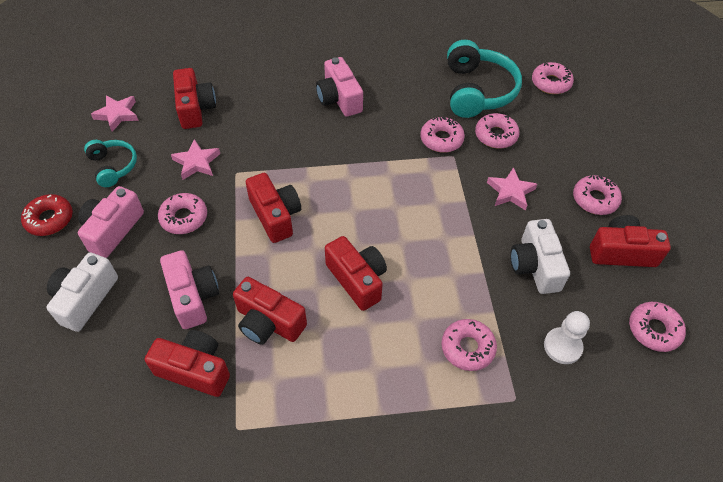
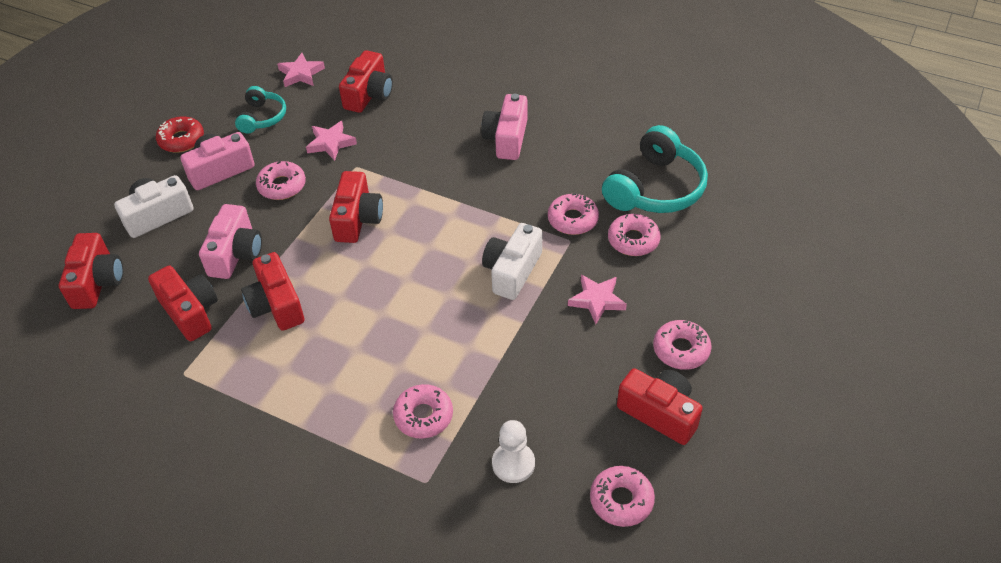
camera: 35 degrees right, 5 degrees down
red camera [325,236,387,311] -> red camera moved to [59,233,123,309]
white camera [510,219,570,294] -> white camera moved to [482,223,543,300]
pink donut [532,62,574,94] -> none

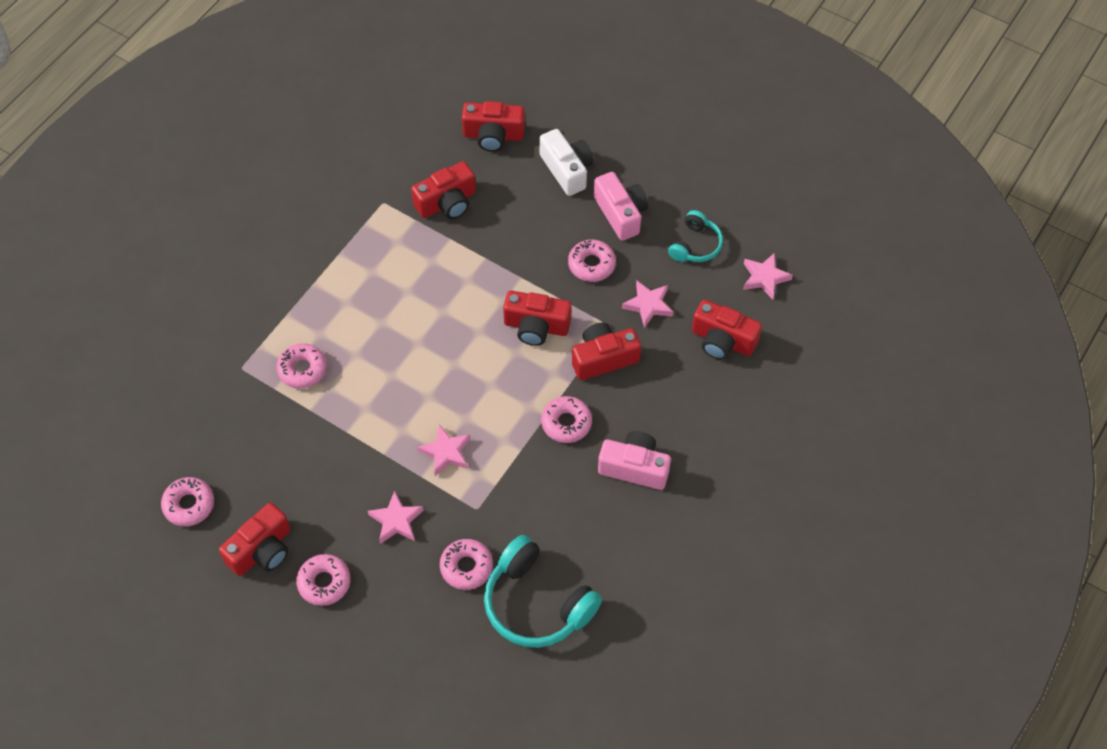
camera: 95 degrees right, 10 degrees up
red donut [156,116,204,153] -> none
pink camera [199,204,262,279] -> none
turquoise headphones [235,86,286,134] -> turquoise headphones turned 75 degrees counterclockwise [668,210,723,262]
red camera [241,252,304,331] -> red camera moved to [572,322,641,380]
white camera [482,223,543,300] -> pink star [417,424,470,476]
white pawn [492,420,535,483] -> none
pink donut [548,193,599,235] -> pink donut moved to [541,396,592,443]

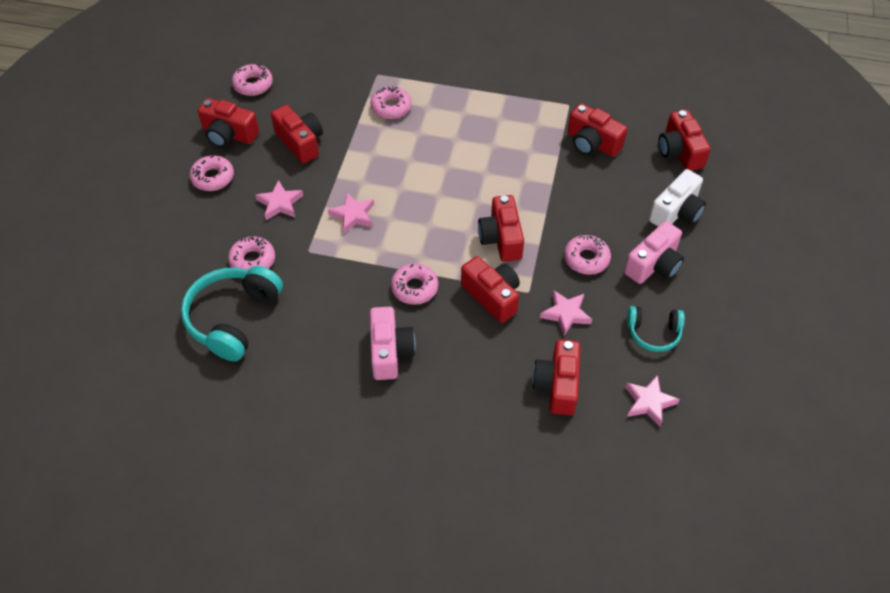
camera: 70 degrees right, 5 degrees down
none -> red camera [271,105,323,164]

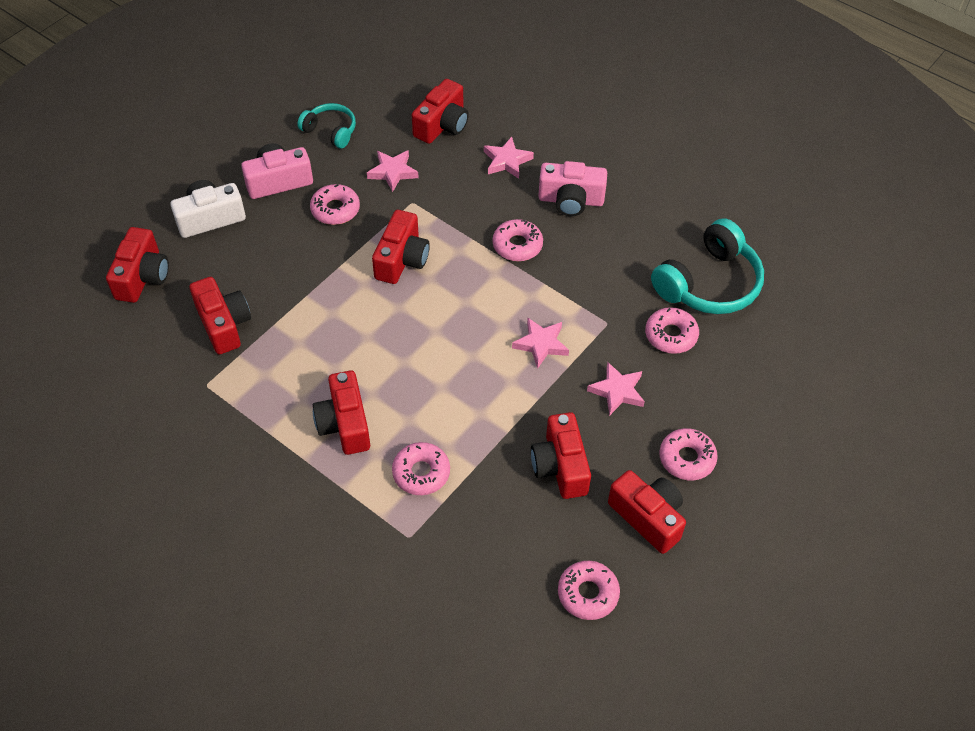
camera: 155 degrees left, 0 degrees up
pink camera [370,307,416,380] -> pink camera turned 105 degrees counterclockwise [538,161,607,216]
red camera [461,256,520,323] -> red camera moved to [313,370,370,455]
pink star [625,375,680,427] -> pink star moved to [484,137,534,179]

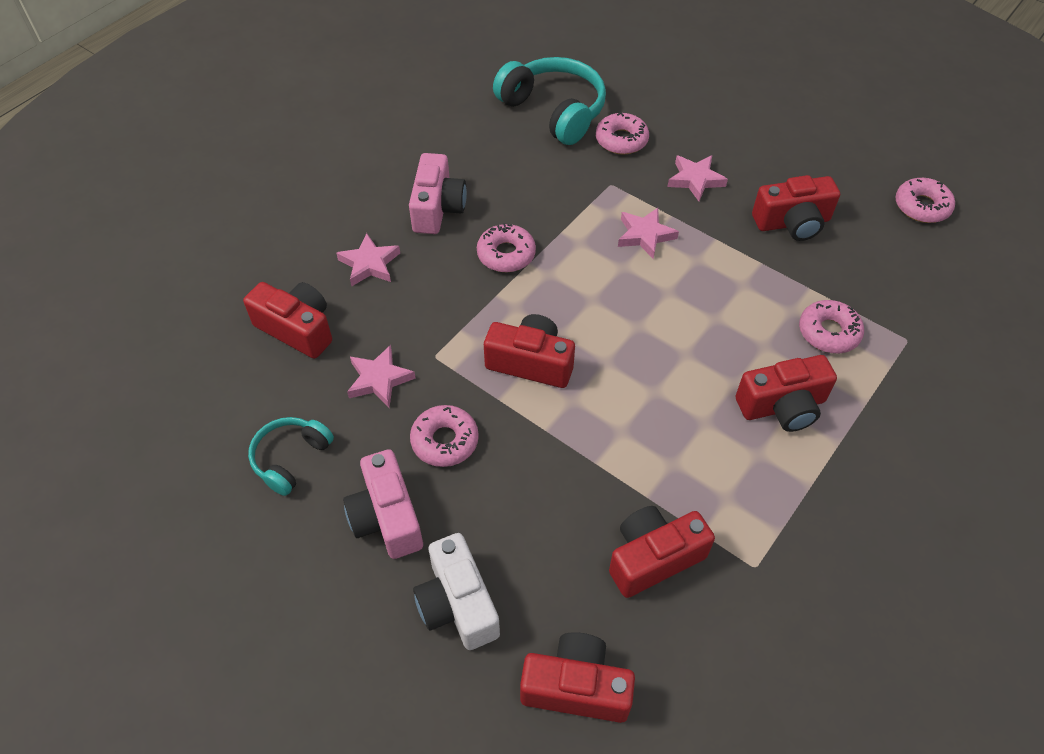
camera: 90 degrees left, 0 degrees up
red camera [608,470,686,554] -> none
pink donut [659,428,718,481] -> none

